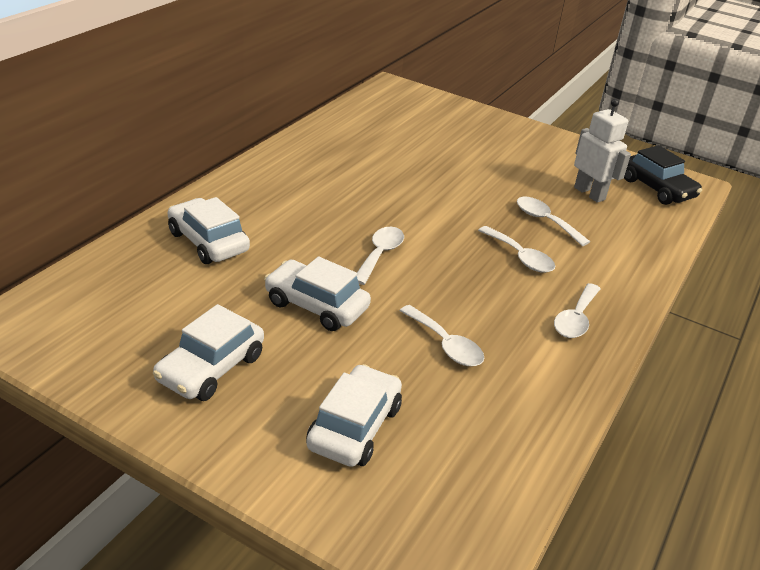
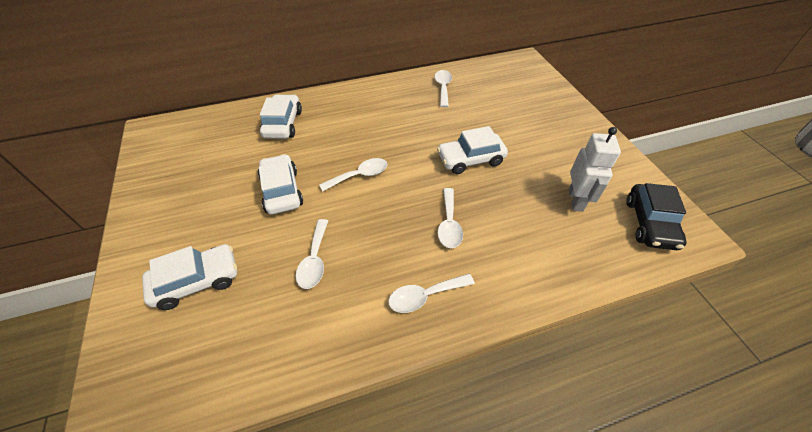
camera: 45 degrees right, 15 degrees up
white car [153,304,264,401] -> white car moved to [437,126,508,174]
white spoon [517,196,590,246] -> white spoon moved to [435,70,452,108]

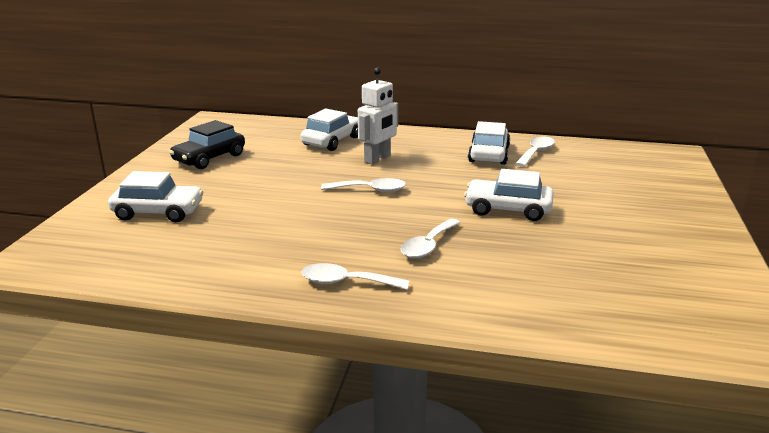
camera: 30 degrees right, 25 degrees down
white car [258,154,303,214] -> white car moved to [468,121,510,165]
white spoon [296,219,328,289] -> none
white robot [569,127,621,212] -> white robot moved to [358,67,398,165]
black car [626,183,686,250] -> black car moved to [169,120,245,169]

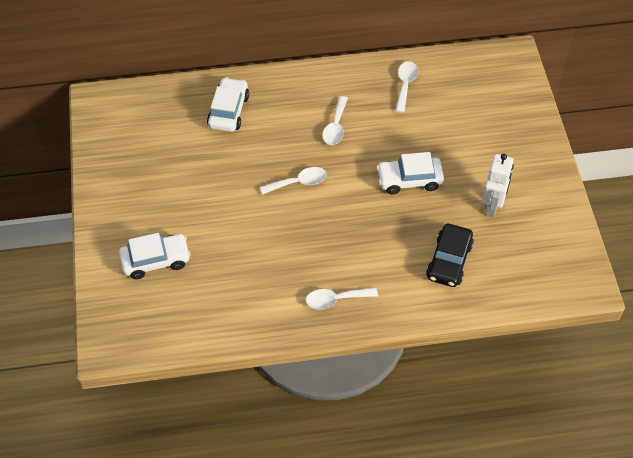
camera: 20 degrees left, 30 degrees up
black car [169,120,245,169] -> black car moved to [426,224,474,287]
white robot [358,67,398,165] -> white robot moved to [482,154,514,217]
white spoon [401,219,460,258] -> white spoon moved to [322,96,348,145]
white car [468,121,510,165] -> none

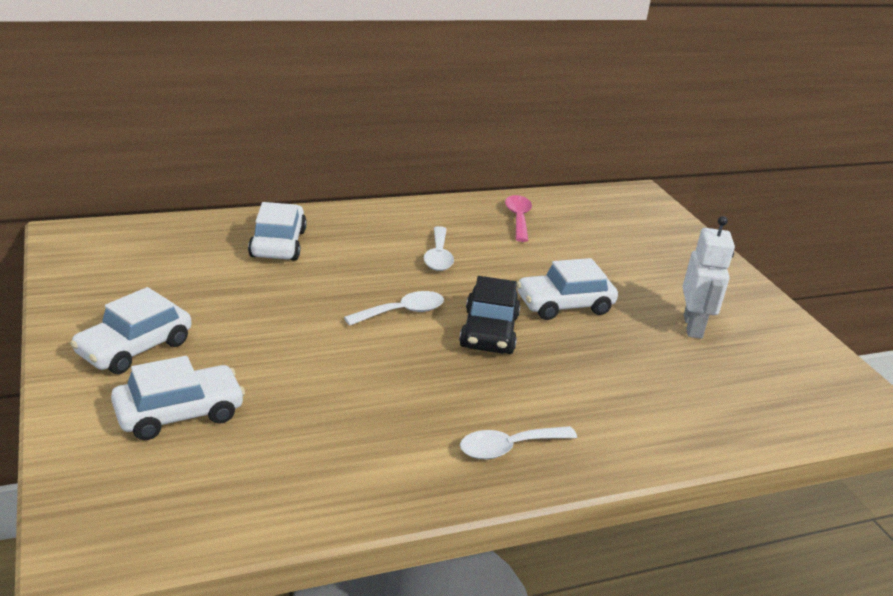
camera: 15 degrees left, 25 degrees down
white spoon [395,61,418,113] -> pink spoon [505,195,532,242]
black car [426,224,474,287] -> black car moved to [459,276,520,354]
none -> white car [70,287,191,374]

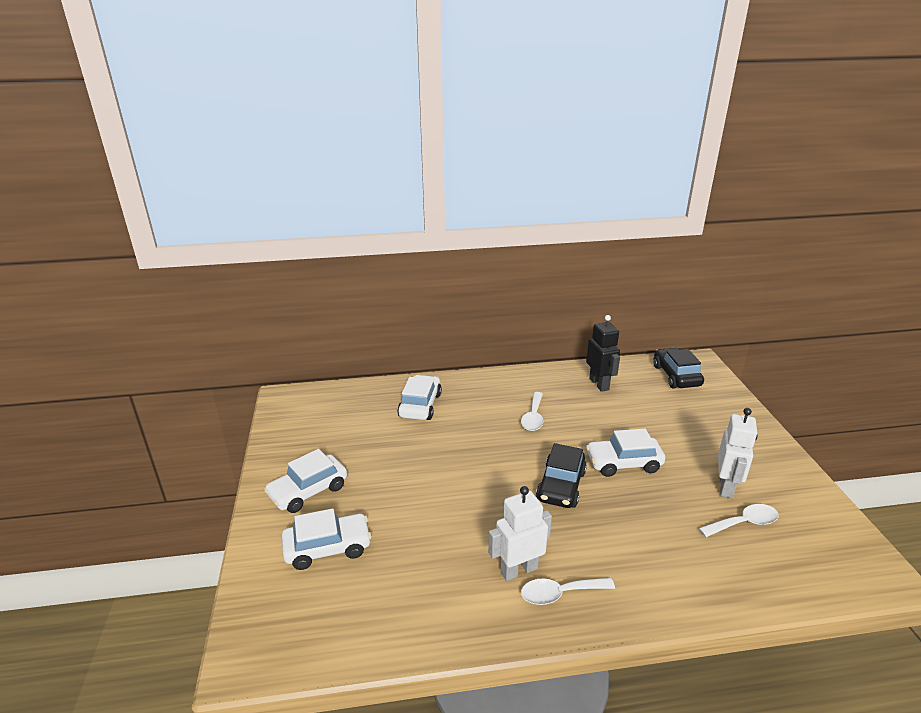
camera: 15 degrees right, 0 degrees up
white spoon [344,291,444,326] -> white spoon moved to [699,504,779,537]
pink spoon [505,195,532,242] -> black robot [586,315,620,392]
none -> white robot [488,486,552,581]
none -> black car [653,348,704,388]

